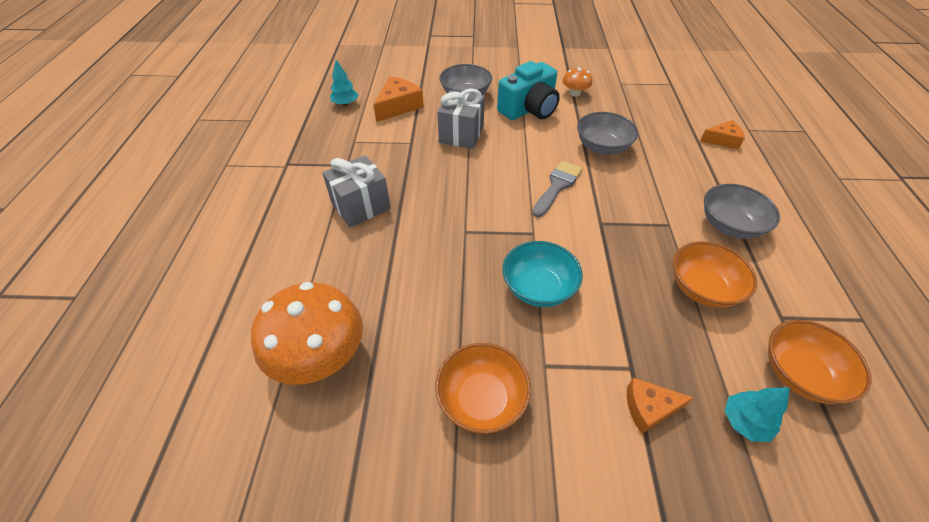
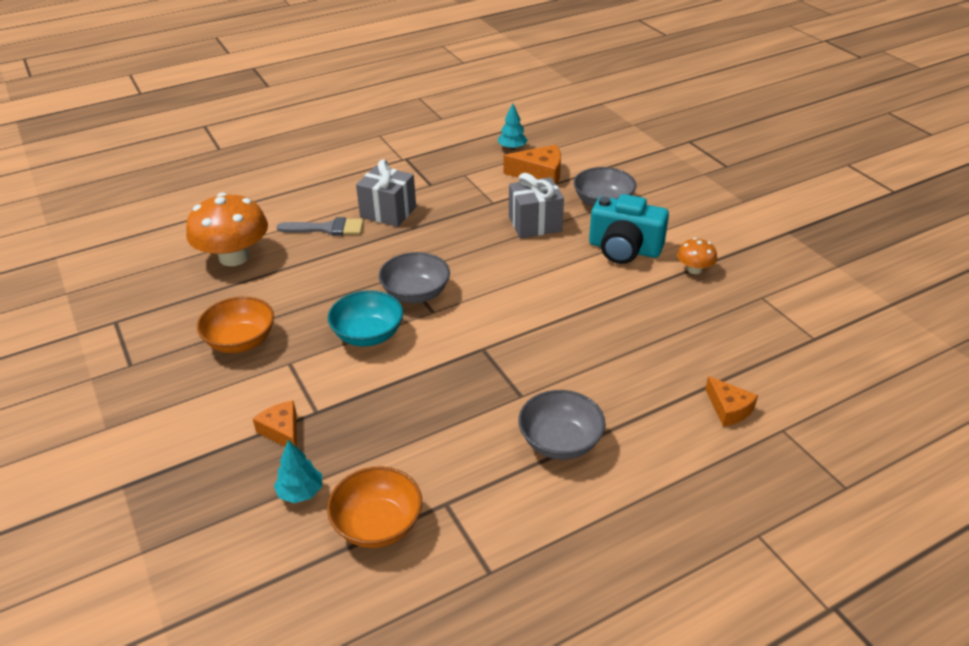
camera: 60 degrees right, 10 degrees down
grey brush [532,161,582,217] -> grey brush moved to [277,217,364,236]
grey bowl [577,112,638,155] -> grey bowl moved to [379,252,450,303]
orange bowl [673,241,757,308] -> none

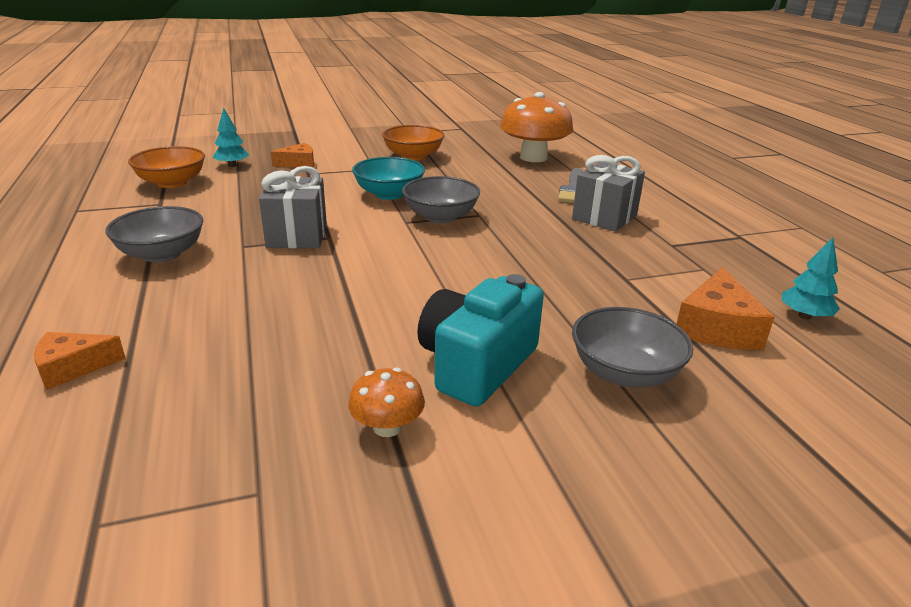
camera: 100 degrees right, 10 degrees down
grey gift [509,173,564,238] -> grey gift moved to [259,166,327,248]

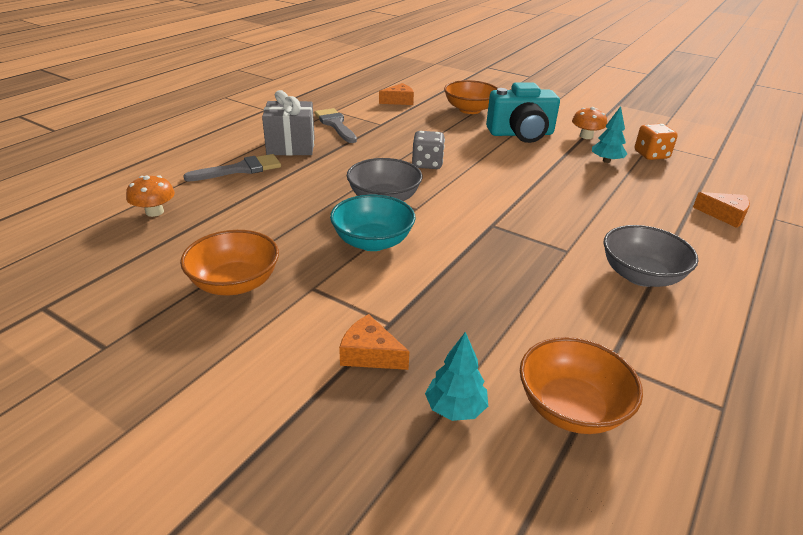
camera: 130 degrees left, 5 degrees up
grey gift [259,166,327,248] -> none
orange mushroom [500,92,573,162] -> orange mushroom [126,175,175,217], size x0.48
grey bowl [572,307,693,388] -> orange bowl [444,80,498,114]
orange cheese [677,267,774,350] -> orange cheese [379,83,414,105], size x0.65
turquoise tree [782,237,840,319] -> turquoise tree moved to [592,106,627,163]
none -> grey brush [315,108,357,143]
none -> grey dice [412,131,445,169]
none -> orange dice [635,124,678,160]

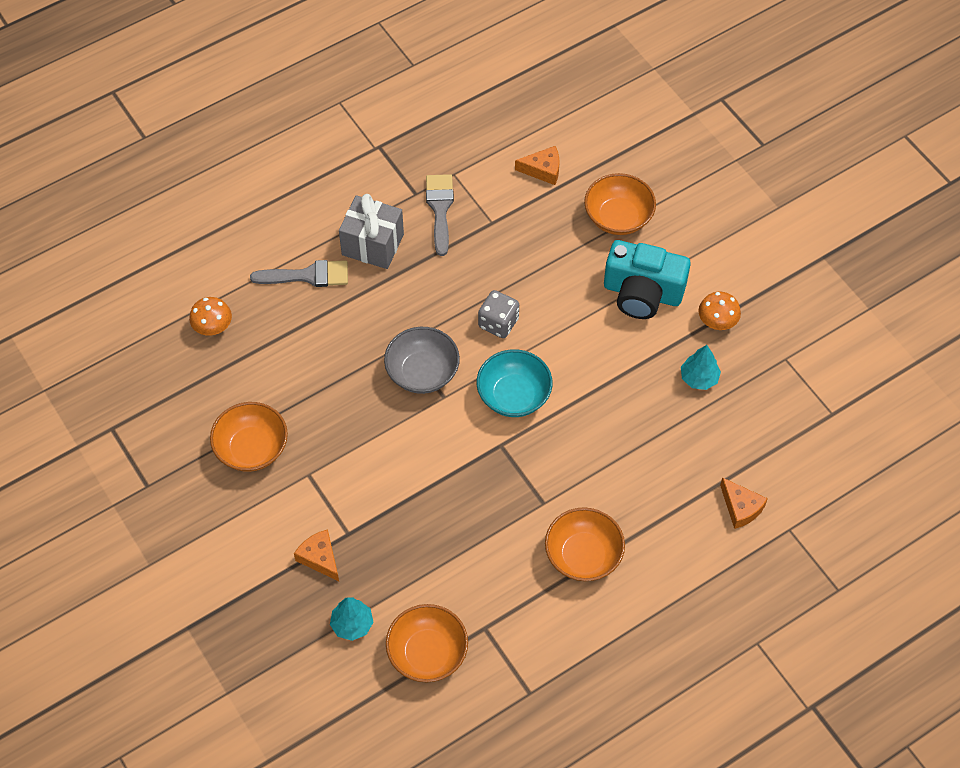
camera: 25 degrees right, 25 degrees up
turquoise bowl [330,194,416,251] -> turquoise bowl moved to [477,349,553,417]
grey bowl [604,225,698,287] -> orange bowl [545,507,625,581]
orange dice [635,124,678,160] -> none

